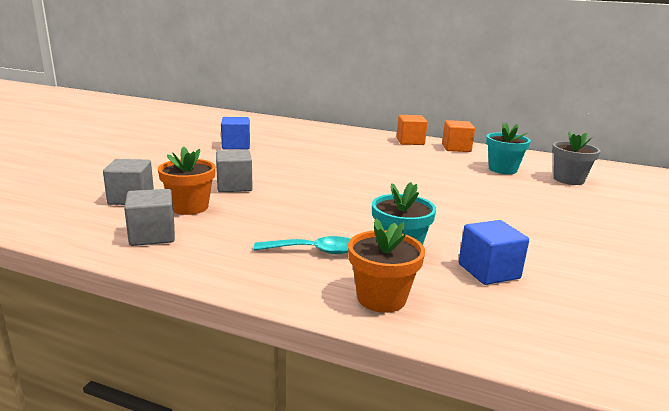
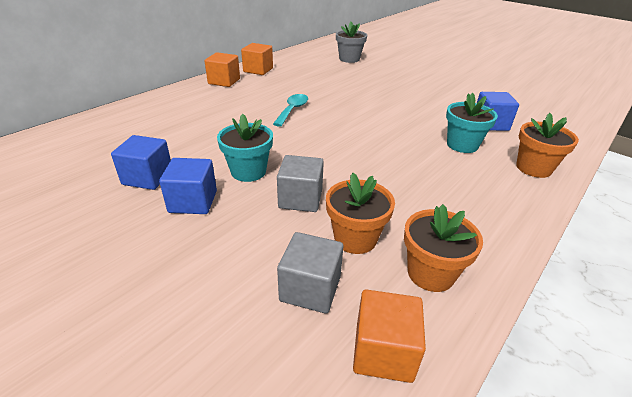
camera: 70 degrees left, 15 degrees up
grey cube [124,189,175,246] -> orange flower pot [404,204,483,292]
turquoise spoon [254,236,350,254] -> turquoise spoon moved to [273,94,308,127]
turquoise flower pot [486,122,531,174] -> turquoise flower pot moved to [217,114,273,182]
none -> blue cube [159,158,217,214]
none -> orange cube [353,289,426,383]

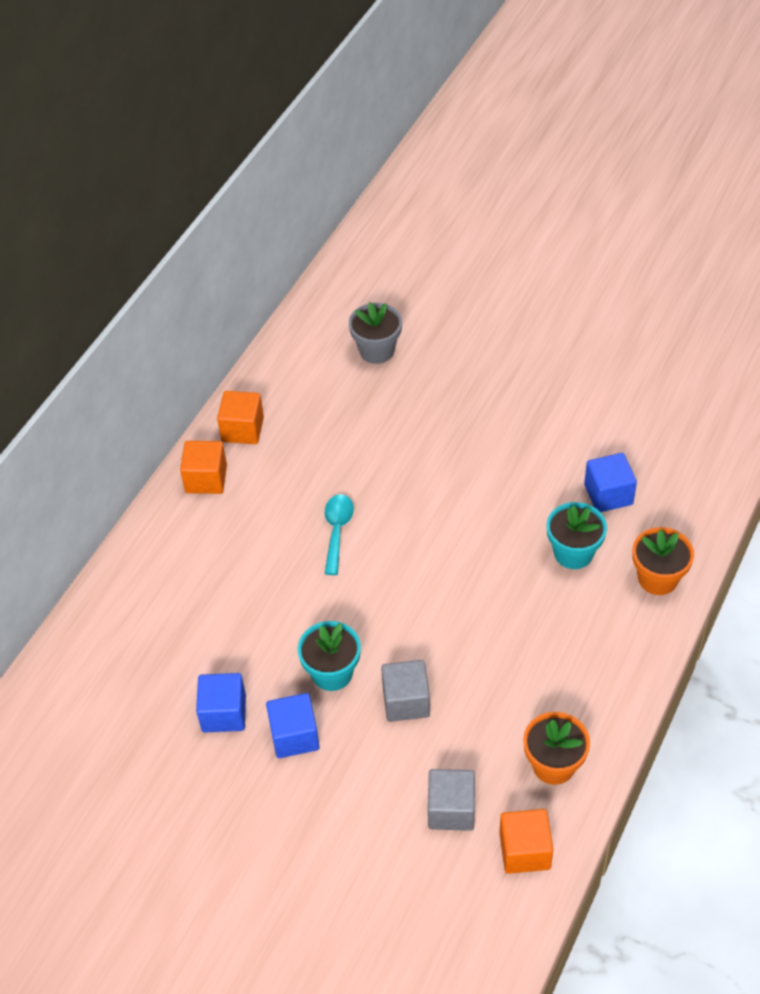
camera: 10 degrees left, 15 degrees up
orange flower pot [326,173,395,254] -> none

